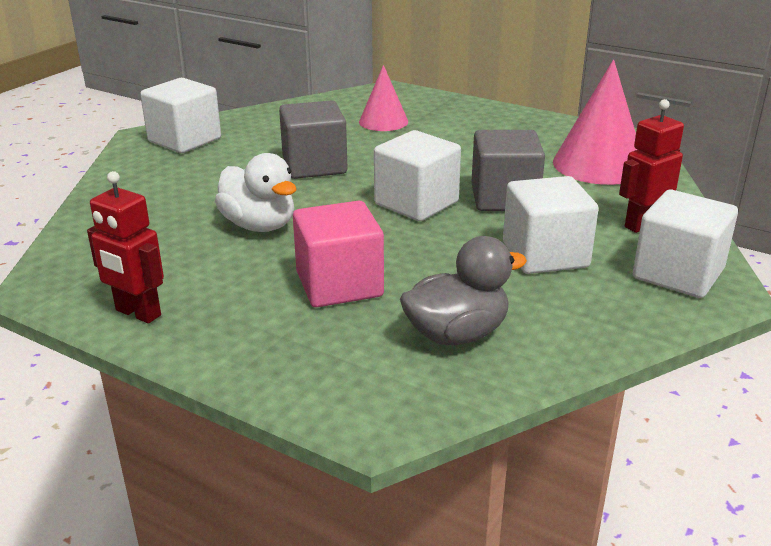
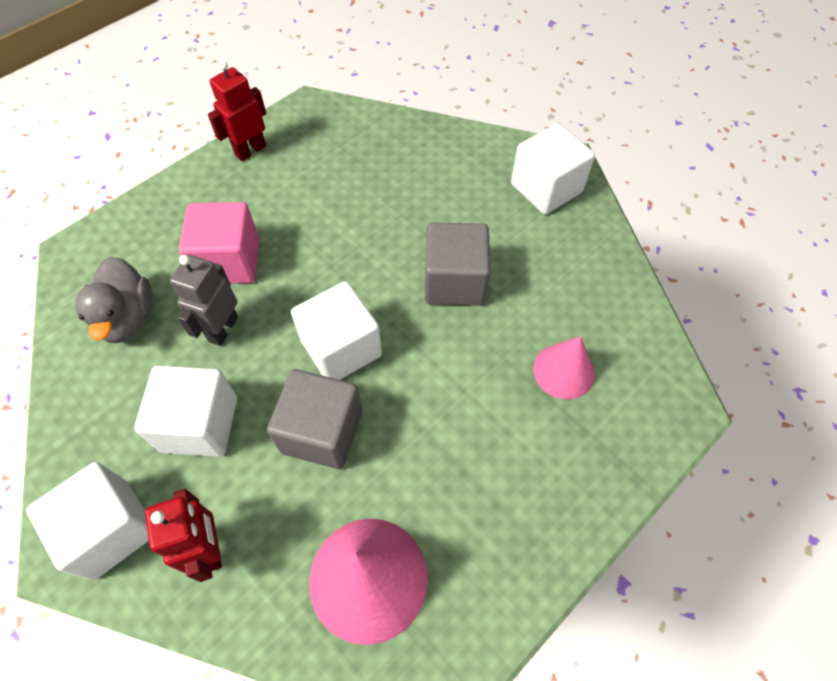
camera: 105 degrees right, 30 degrees up
white duck [215,153,296,232] -> none
none -> grey robot [170,255,238,346]

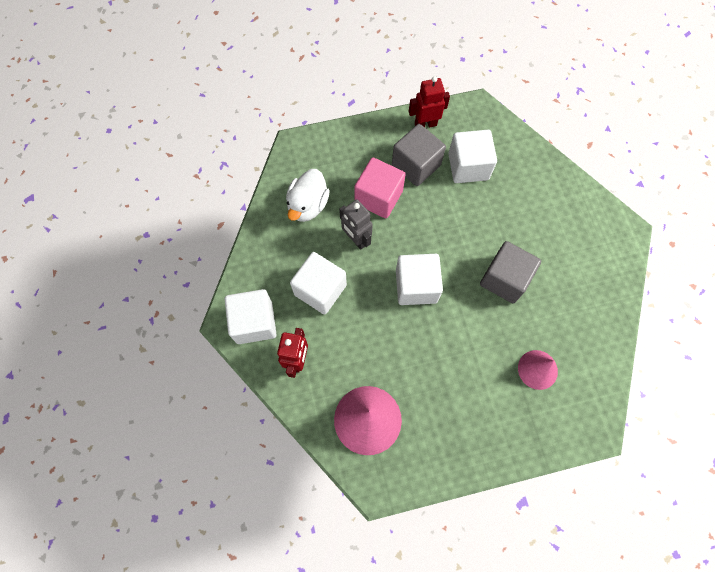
camera: 30 degrees right, 10 degrees up
grey duck [75,256,152,343] -> white duck [286,169,330,222]
grey robot [170,255,238,346] -> grey robot turned 90 degrees counterclockwise [339,199,373,250]
grey cube [267,369,362,469] -> grey cube moved to [392,124,446,186]
white cube [511,123,595,215] -> white cube moved to [448,130,497,183]

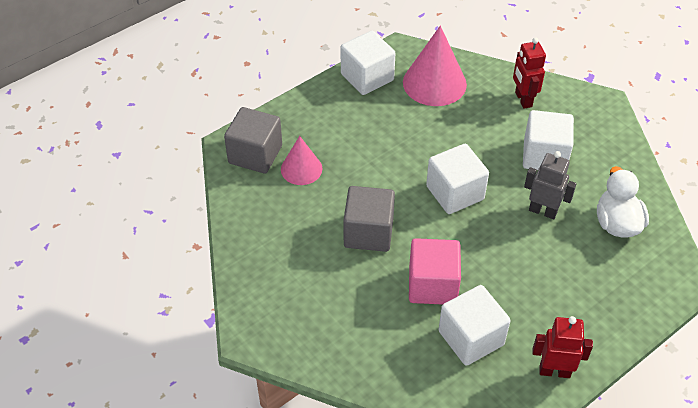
camera: 155 degrees right, 20 degrees down
white cube [225,289,277,344] -> white cube moved to [341,31,395,95]
pink cube [354,158,406,218] -> pink cube moved to [409,238,461,304]
grey cube [392,124,446,186] -> grey cube moved to [224,107,282,174]
red robot [409,76,450,127] -> red robot turned 135 degrees counterclockwise [533,316,593,378]

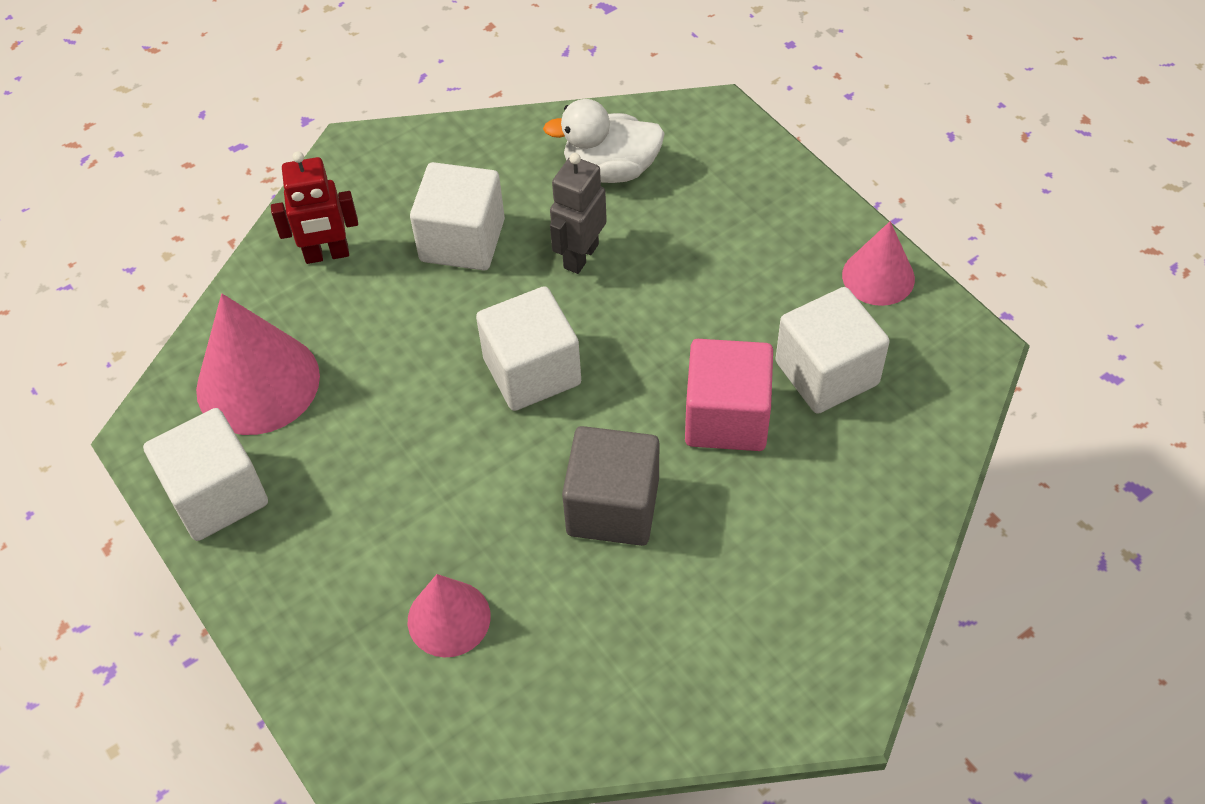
camera: 85 degrees left, 5 degrees up
grey cube [224,107,282,174] -> none
red robot [533,316,593,378] -> pink cone [842,221,915,306]

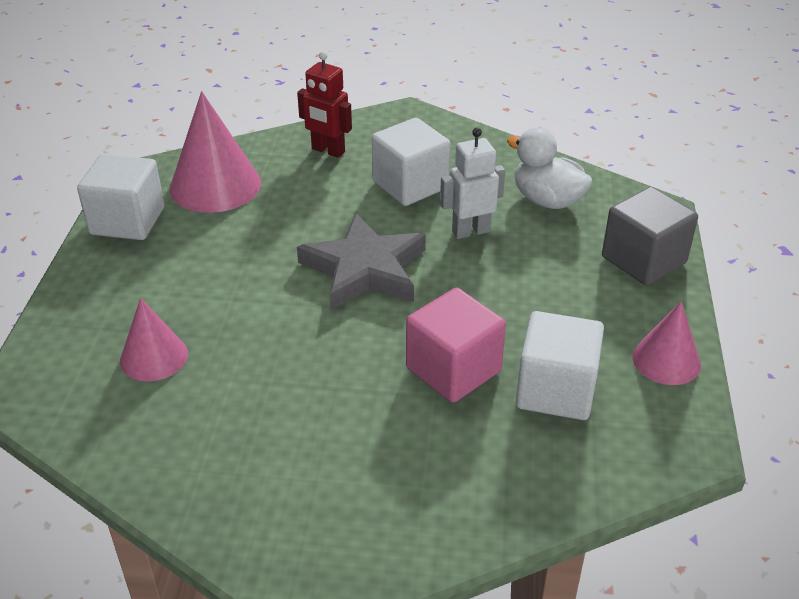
camera: 40 degrees right, 15 degrees down
white cube [476,286,581,411] -> grey star [297,213,426,310]
grey robot [550,153,607,274] -> white robot [440,128,505,239]
grey cube [562,426,659,546] -> grey cube moved to [602,187,698,285]

